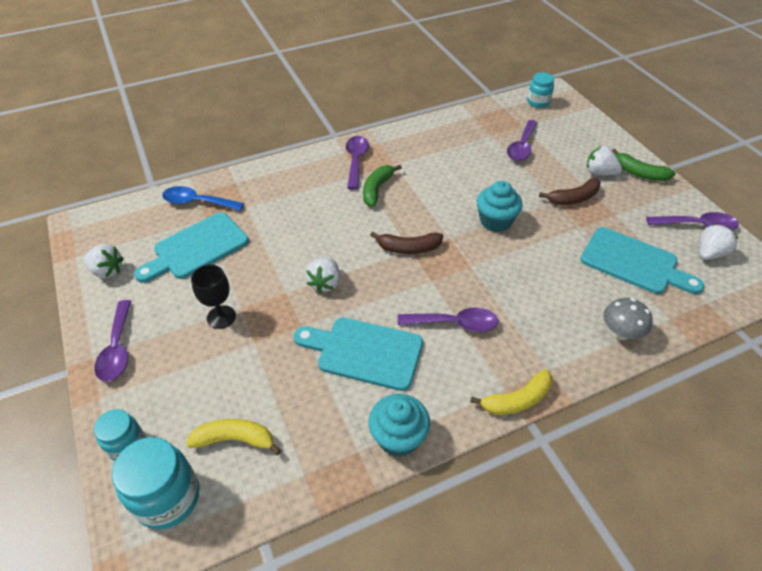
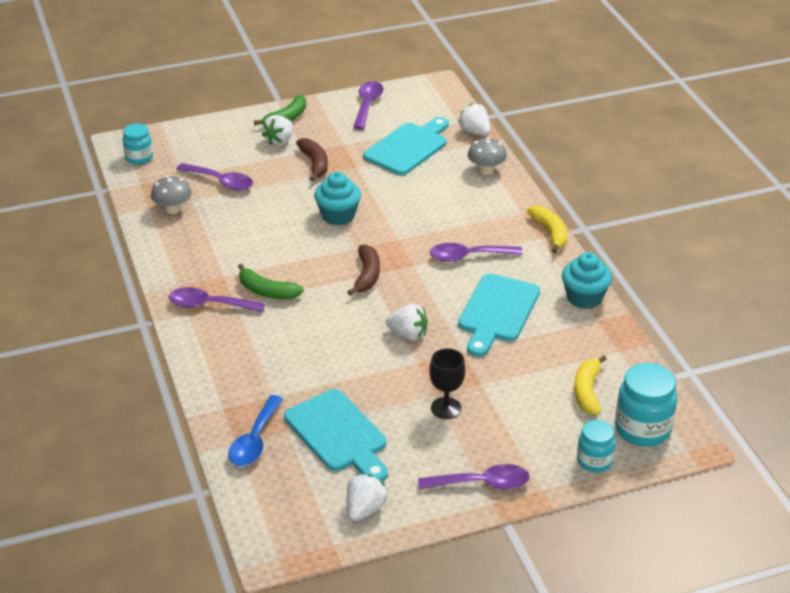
camera: 85 degrees left, 10 degrees down
purple spoon [398,307,499,332] -> purple spoon turned 105 degrees counterclockwise [430,243,523,262]
white strawberry [699,224,738,260] -> white strawberry moved to [458,103,490,136]
none -> grey mushroom [151,175,192,214]

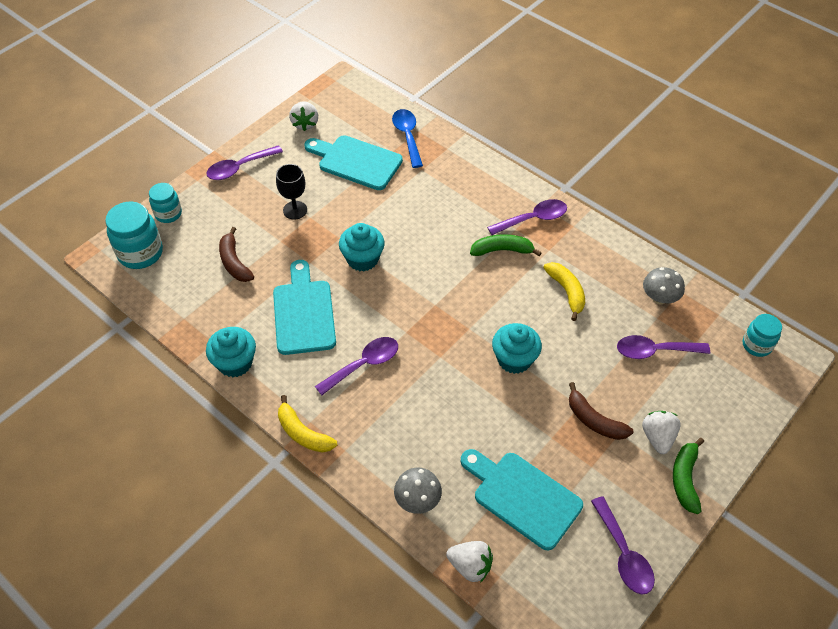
camera: 150 degrees right, 15 degrees up
brown banana [347,244,380,296] -> brown banana moved to [219,227,254,282]
turquoise cutting board [363,117,449,175] -> turquoise cutting board turned 120 degrees clockwise [461,449,583,550]
white strawberry [386,304,428,341] -> turquoise cupcake [339,223,384,271]
yellow banana [574,355,607,415] -> yellow banana moved to [543,262,585,321]

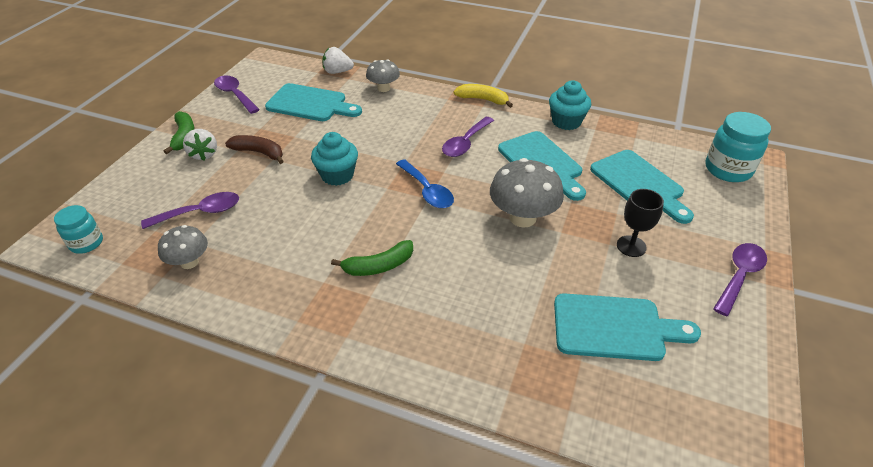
camera: 160 degrees right, 10 degrees down
turquoise jar [149,183,182,223] -> none
brown banana [219,227,254,282] -> turquoise cutting board [590,150,694,224]
white strawberry [289,101,318,131] -> none
turquoise cupcake [339,223,384,271] -> grey mushroom [490,158,564,228]
blue spoon [392,109,423,168] -> blue spoon moved to [396,159,454,208]
purple spoon [487,199,567,235] -> none
yellow banana [543,262,585,321] -> none

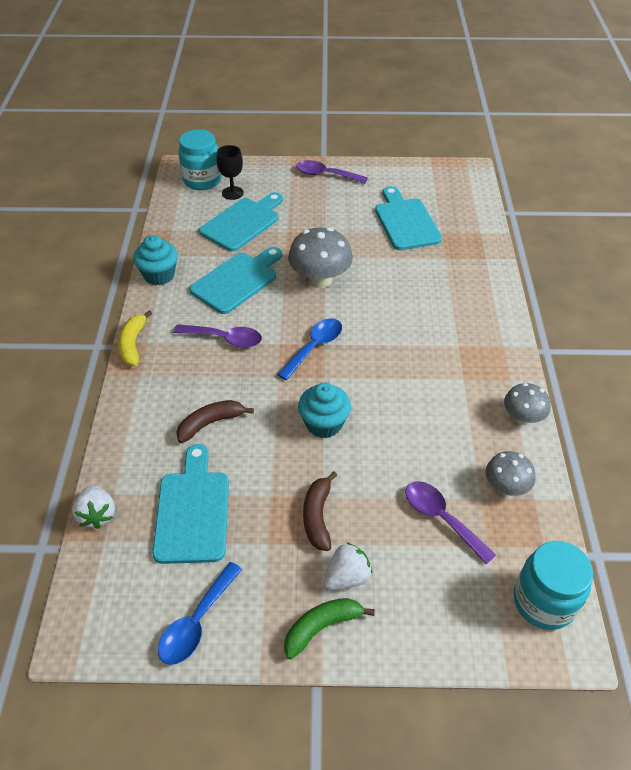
camera: 110 degrees left, 5 degrees up
turquoise jar [54,205,103,254] -> turquoise jar [514,541,593,630], size x1.62
purple spoon [214,75,260,114] -> blue spoon [158,562,242,665]
green banana [331,240,413,276] -> none
grey mushroom [366,59,400,92] -> grey mushroom moved to [504,383,550,425]
black goblet [617,189,664,257] -> black goblet moved to [216,145,244,200]
none -> brown banana [176,400,254,443]

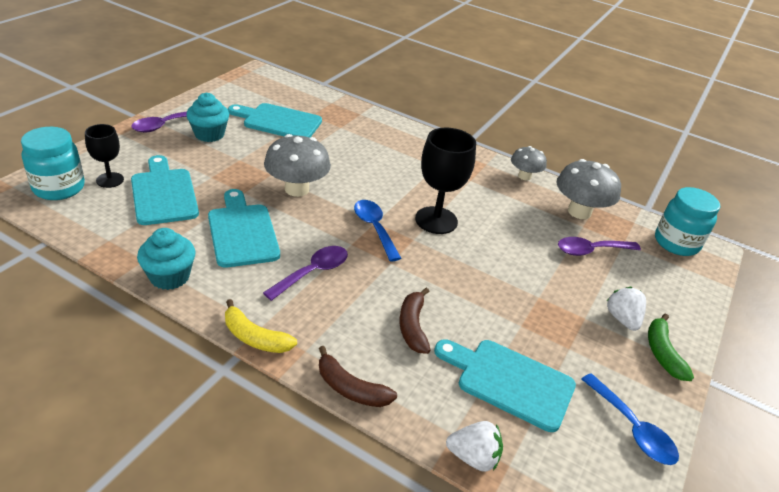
camera: 65 degrees left, 10 degrees down
turquoise cupcake [298,383,351,438] -> turquoise cupcake moved to [186,93,229,142]
brown banana [303,472,337,551] -> brown banana moved to [319,346,397,407]
grey mushroom [486,451,536,496] -> grey mushroom [556,159,621,219], size x1.65
none -> black goblet [415,127,476,234]

